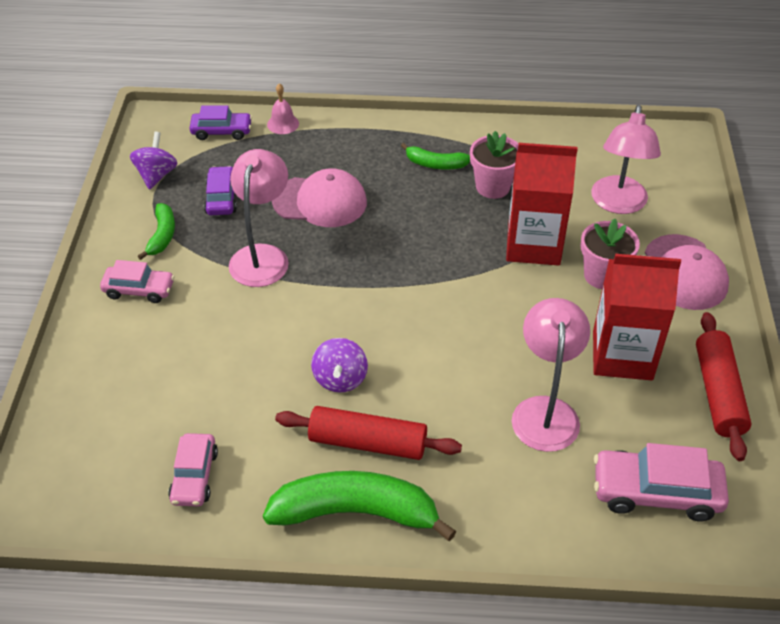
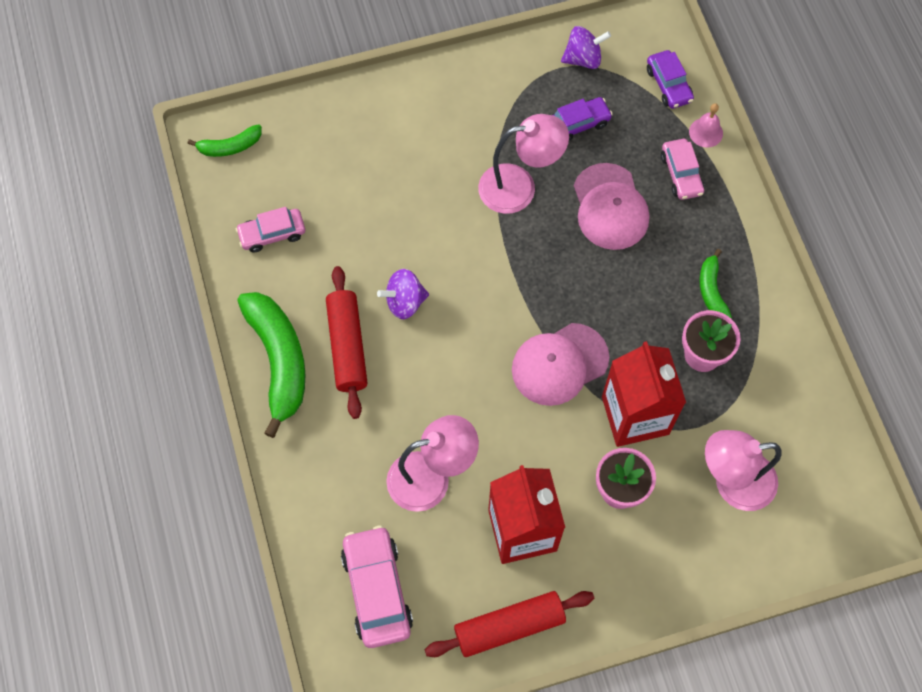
camera: 70 degrees right, 20 degrees up
pink car [100,260,174,303] -> pink car moved to [661,139,704,200]
green banana [138,203,175,260] -> green banana moved to [188,124,262,157]
pink cap [645,234,729,310] -> pink cap moved to [512,323,609,406]

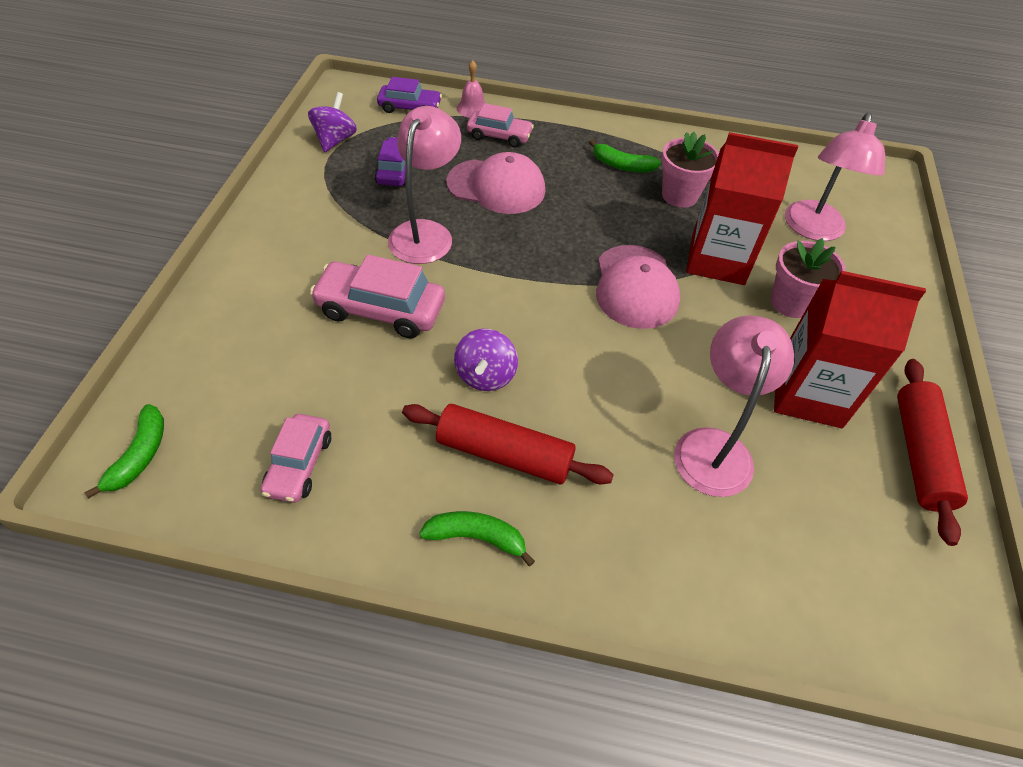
camera: 65 degrees left, 15 degrees down
green banana [237,292,305,438] -> green banana [419,511,535,566], size x0.52
pink car [341,525,413,648] -> pink car moved to [310,255,445,338]

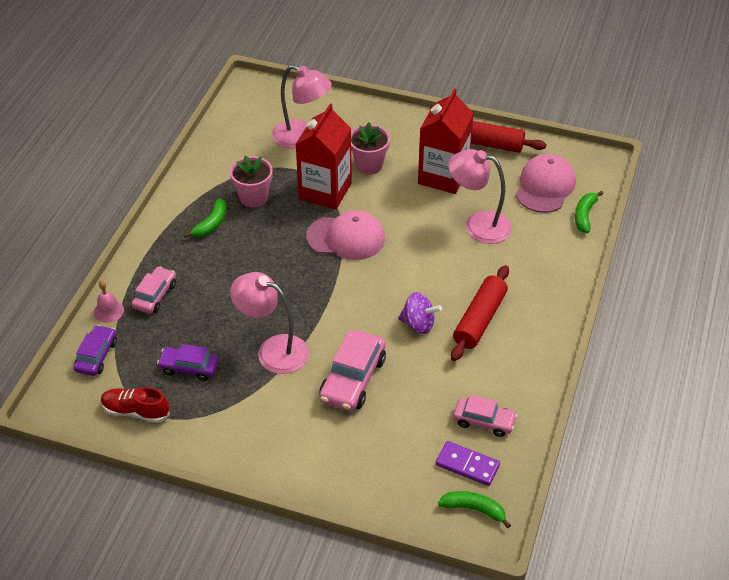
camera: 80 degrees left, 5 degrees down
purple spinning top [308,92,357,152] -> red shoe [101,387,170,423]
green banana [419,511,535,566] -> green banana moved to [575,191,603,233]
pink cap [446,152,545,214] -> pink cap moved to [515,154,576,213]
none -> purple domino [436,441,500,486]

